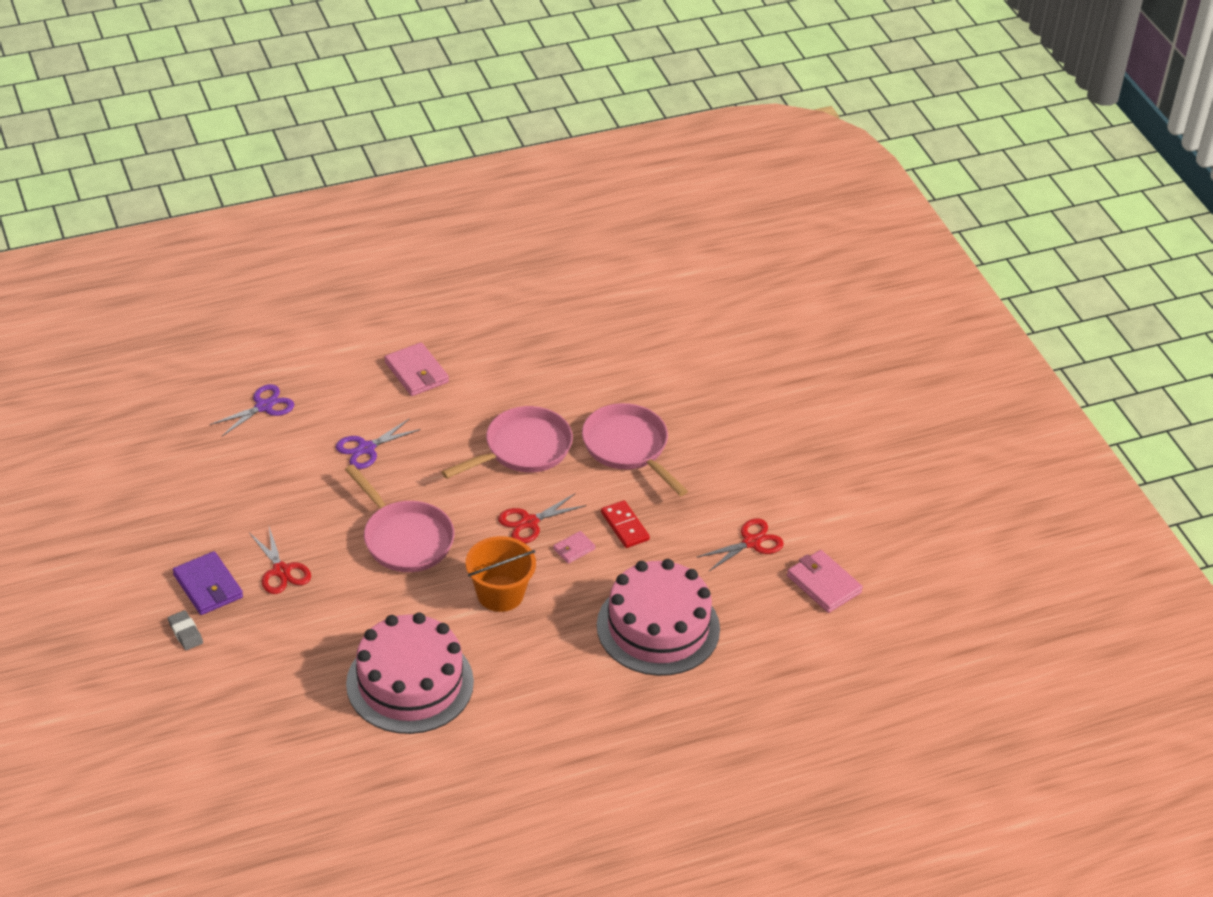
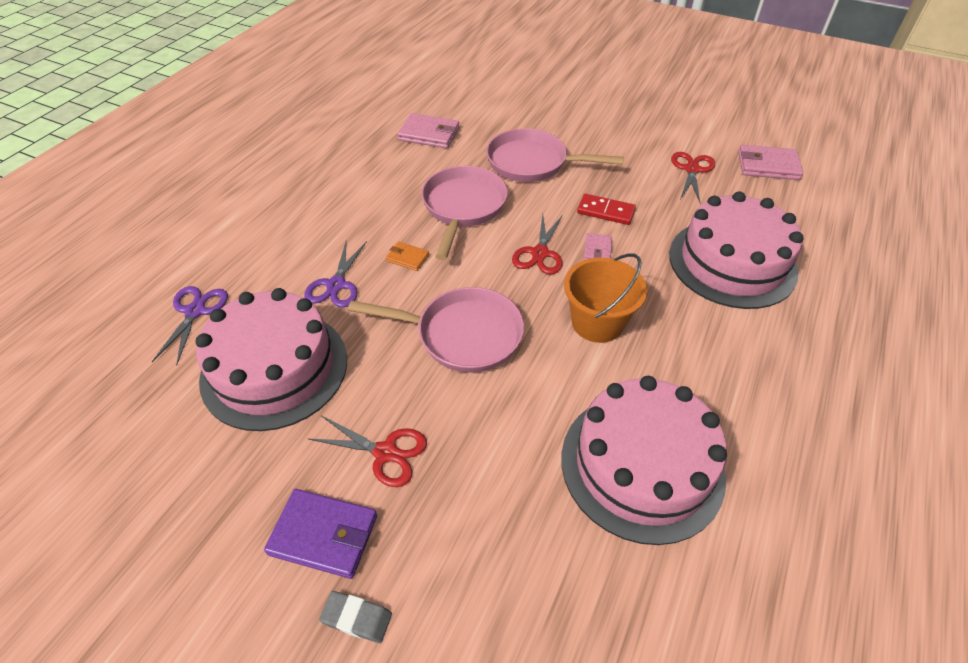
camera: 40 degrees left, 5 degrees up
pink wallet [384,342,449,396] -> pink wallet moved to [397,113,459,148]
none -> pink cake [196,288,347,431]
none -> orange wallet [386,242,429,271]

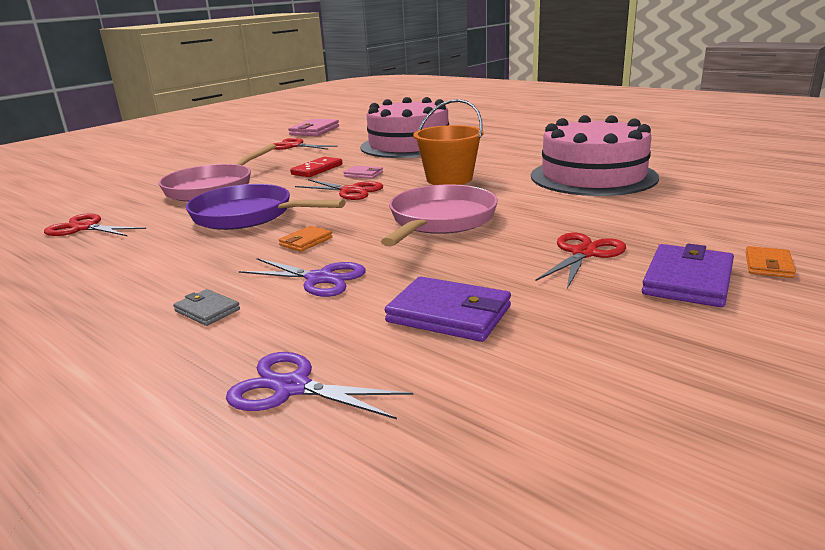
camera: 75 degrees left, 25 degrees down
pink cake [196,288,347,431] -> purple wallet [385,276,511,342]
grey eraser [319,591,392,643] -> orange wallet [746,246,796,278]
pink wallet [397,113,459,148] -> red scissors [44,213,146,236]
pink pan [421,166,508,260] -> purple pan [186,184,346,230]
none -> grey wallet [173,289,240,326]

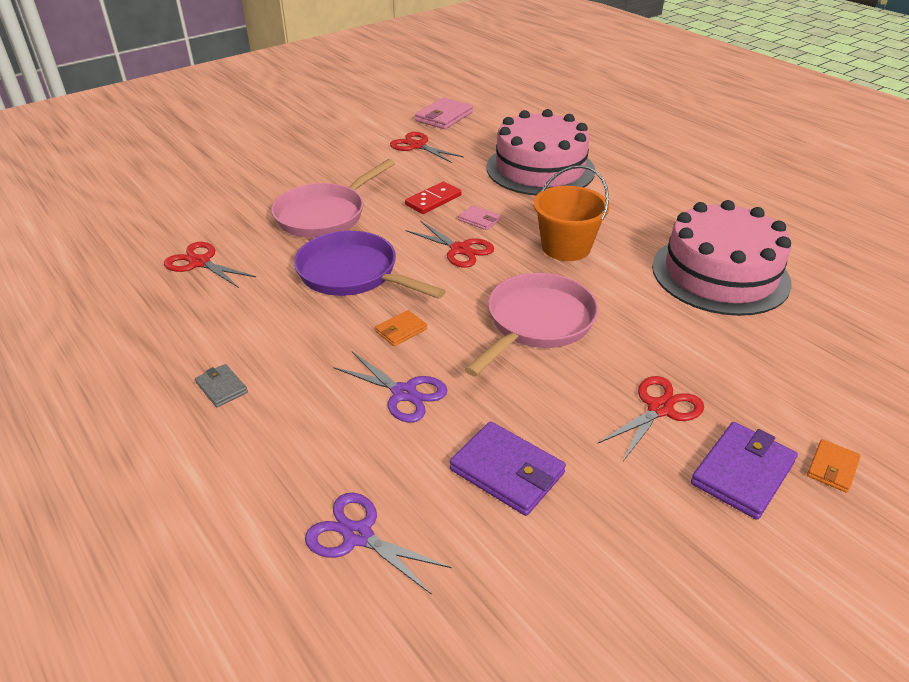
camera: 10 degrees right, 15 degrees up
grey wallet [173,289,240,326] -> grey wallet moved to [195,364,248,407]

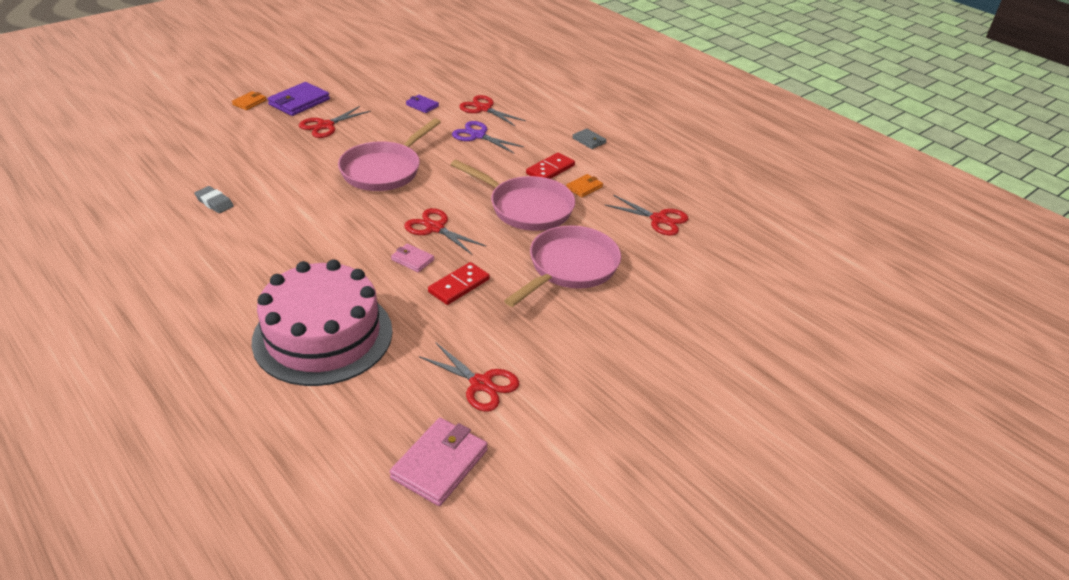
camera: 175 degrees right, 0 degrees up
purple pan [294,231,446,299] -> pink pan [450,160,575,231]
purple scissors [305,493,452,595] -> none
orange wallet [375,310,427,346] -> orange wallet moved to [566,174,603,197]
purple wallet [450,421,566,516] -> purple wallet [406,95,439,113], size x0.55
orange bucket [533,165,610,261] -> none
pink cake [652,200,792,316] -> grey eraser [194,186,234,213]
none -> red scissors [459,95,526,126]
none -> red domino [526,153,575,179]

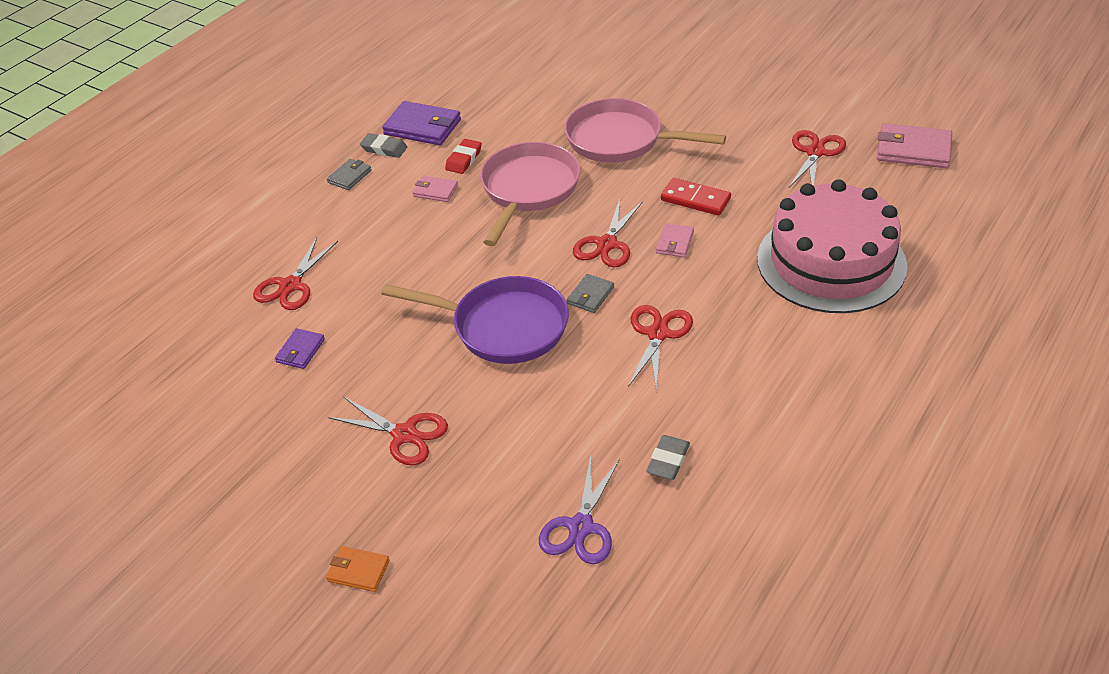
camera: 100 degrees left, 5 degrees up
purple wallet [268,82,330,116] -> purple wallet moved to [382,101,461,145]
pink pan [338,118,441,191] -> purple pan [381,276,569,364]
purple scissors [452,121,524,153] -> purple scissors moved to [539,456,620,564]
red domino [526,153,575,179] -> pink wallet [412,176,458,202]
orange wallet [566,174,603,197] -> red eraser [445,139,482,174]
red scissors [605,195,688,236] -> red scissors moved to [628,305,693,391]
none -> grey eraser [360,133,407,158]
none -> grey wallet [567,274,614,313]

